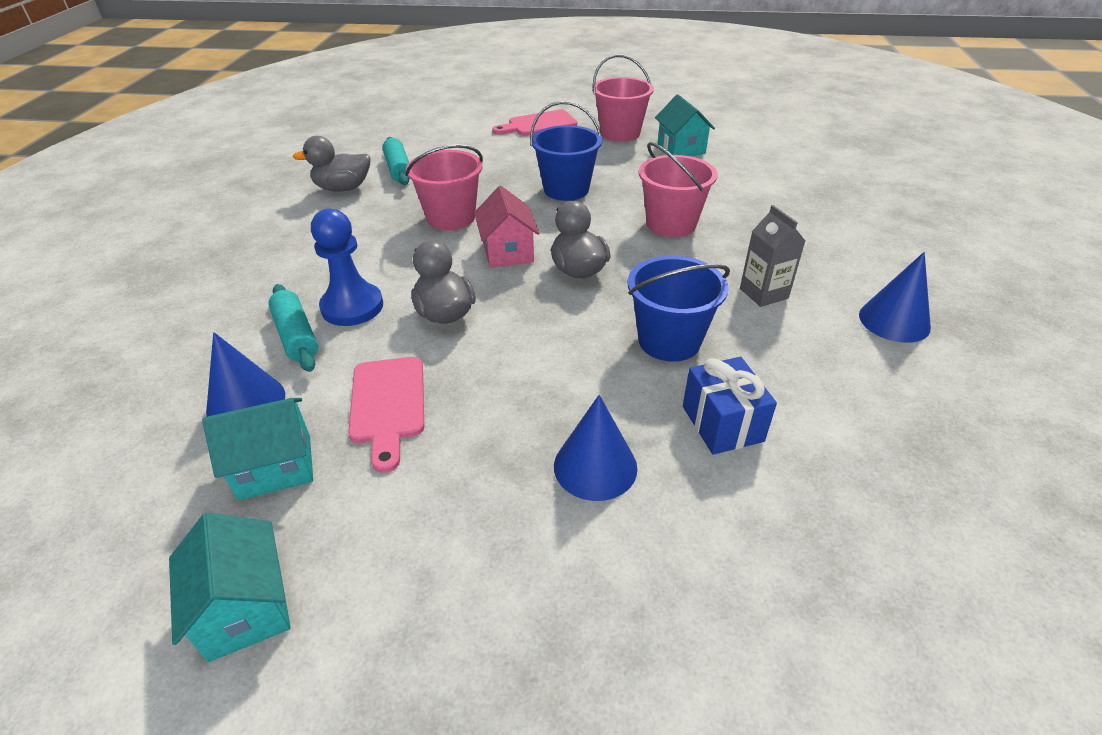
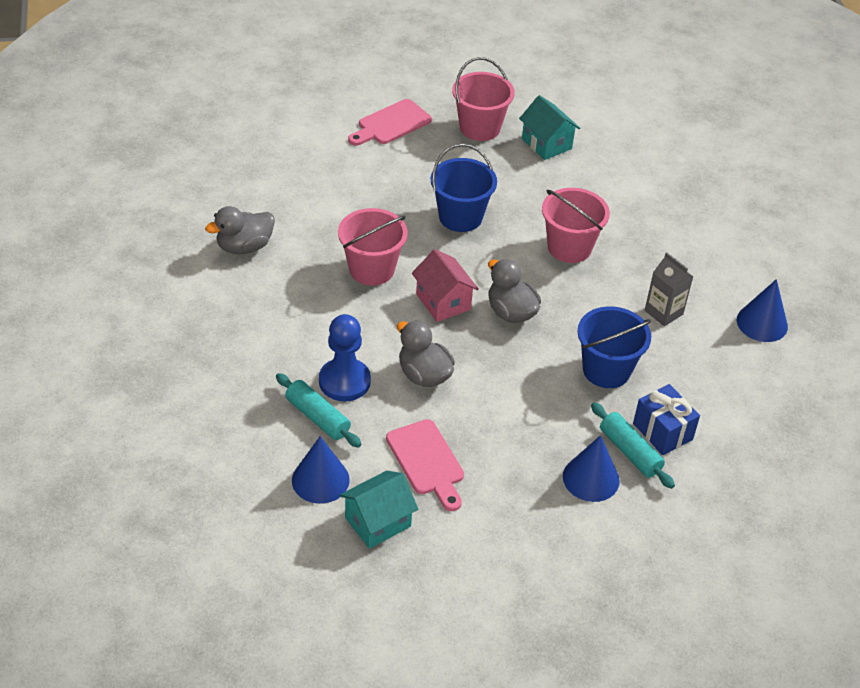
camera: 20 degrees left, 5 degrees up
turquoise house [169,513,291,662] -> none
turquoise rolling pin [382,137,410,185] -> turquoise rolling pin moved to [591,402,675,489]

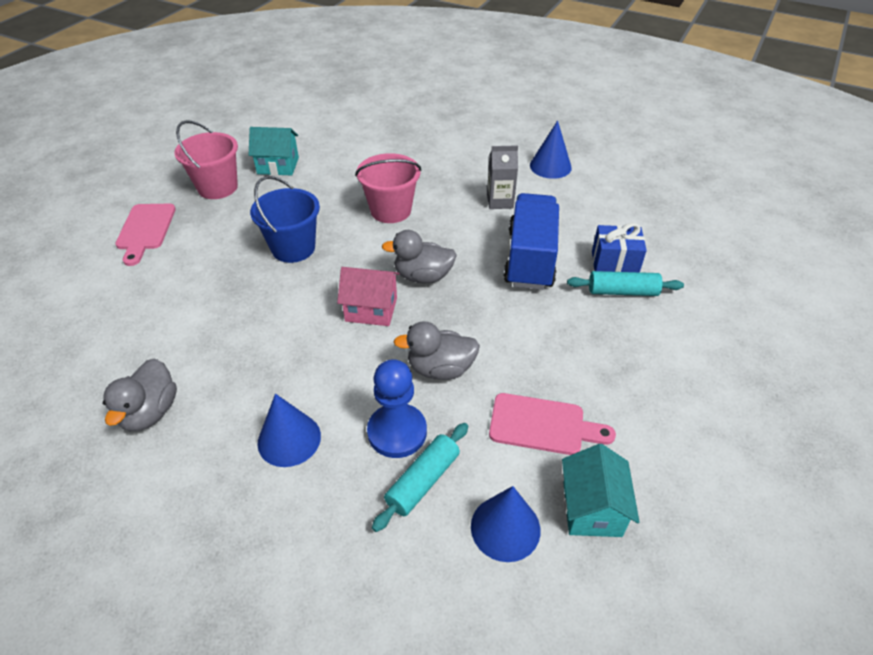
camera: 50 degrees left, 0 degrees up
turquoise rolling pin [276,373,361,447] -> turquoise rolling pin turned 45 degrees counterclockwise [372,423,468,532]
pink bucket [338,208,408,286] -> none
blue cone [563,435,620,502] -> blue cone moved to [257,394,321,467]
blue bucket [577,307,651,388] -> blue truck [503,193,559,290]

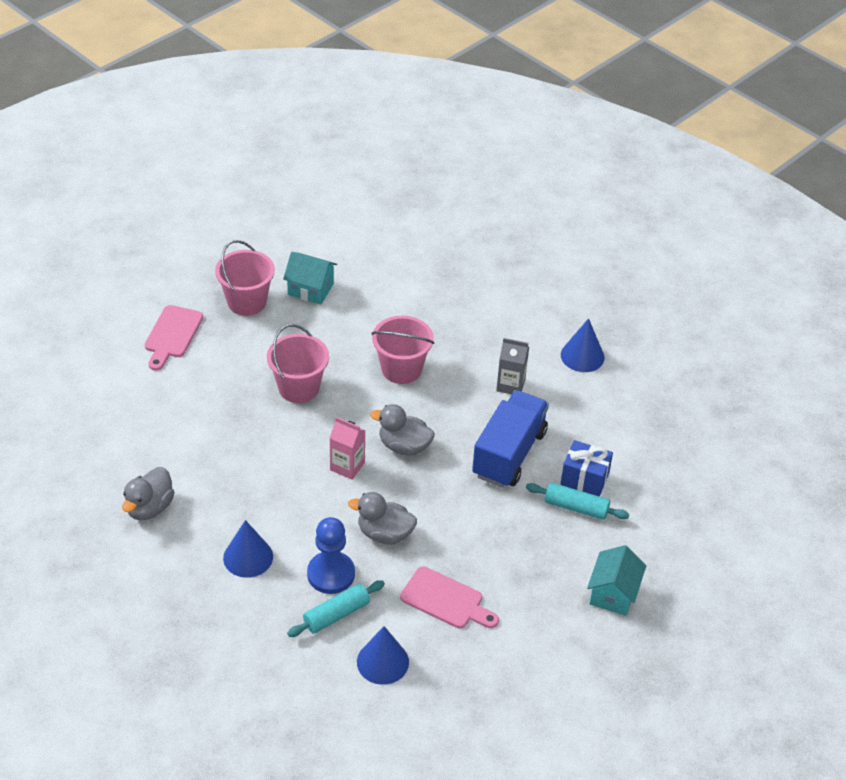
camera: 15 degrees right, 0 degrees up
blue bucket [250,176,320,263] -> pink bucket [267,324,329,403]
pink house [337,267,400,326] -> pink carton [330,417,366,480]
turquoise house [562,444,640,537] -> turquoise house moved to [587,545,646,616]

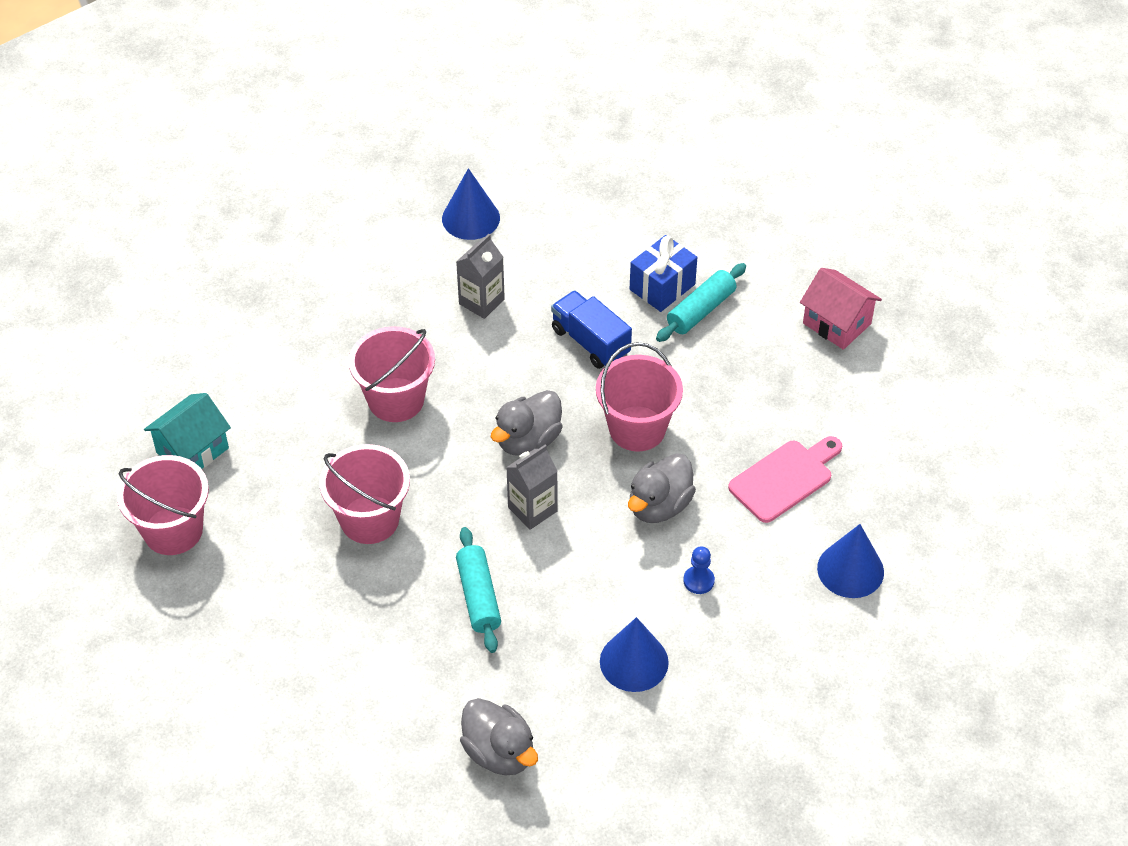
camera: 65 degrees left, 5 degrees up
pink cutting board [145,305,203,371] -> none
turquoise rolling pin [287,580,385,637] -> turquoise rolling pin moved to [456,527,501,653]
blue pawn [307,517,355,594] -> blue pawn [683,546,715,594], size x0.49
pink carton [330,417,366,480] -> grey carton [506,445,558,530]
blue truck [472,390,549,488] -> blue truck [551,290,632,369], size x0.64
turquoise house [587,545,646,616] -> pink house [800,268,882,350]
none -> pink bucket [596,342,683,452]

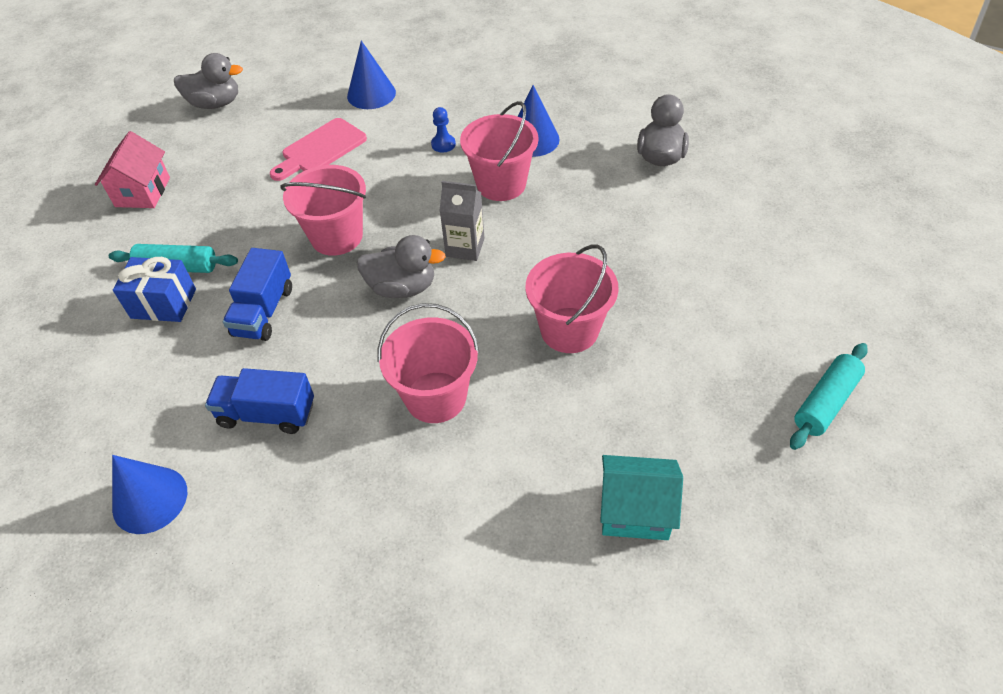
camera: 125 degrees left, 0 degrees up
pink bucket [117,455,209,555] -> pink bucket moved to [460,101,538,201]
grey carton [456,234,505,319] -> blue truck [205,368,314,434]
turquoise rolling pin [456,527,501,653] -> turquoise rolling pin moved to [790,343,868,450]
grey duck [628,453,696,523] -> grey duck moved to [174,53,243,109]
pink cutting board [728,436,842,523] -> pink cutting board turned 60 degrees counterclockwise [270,118,367,181]

